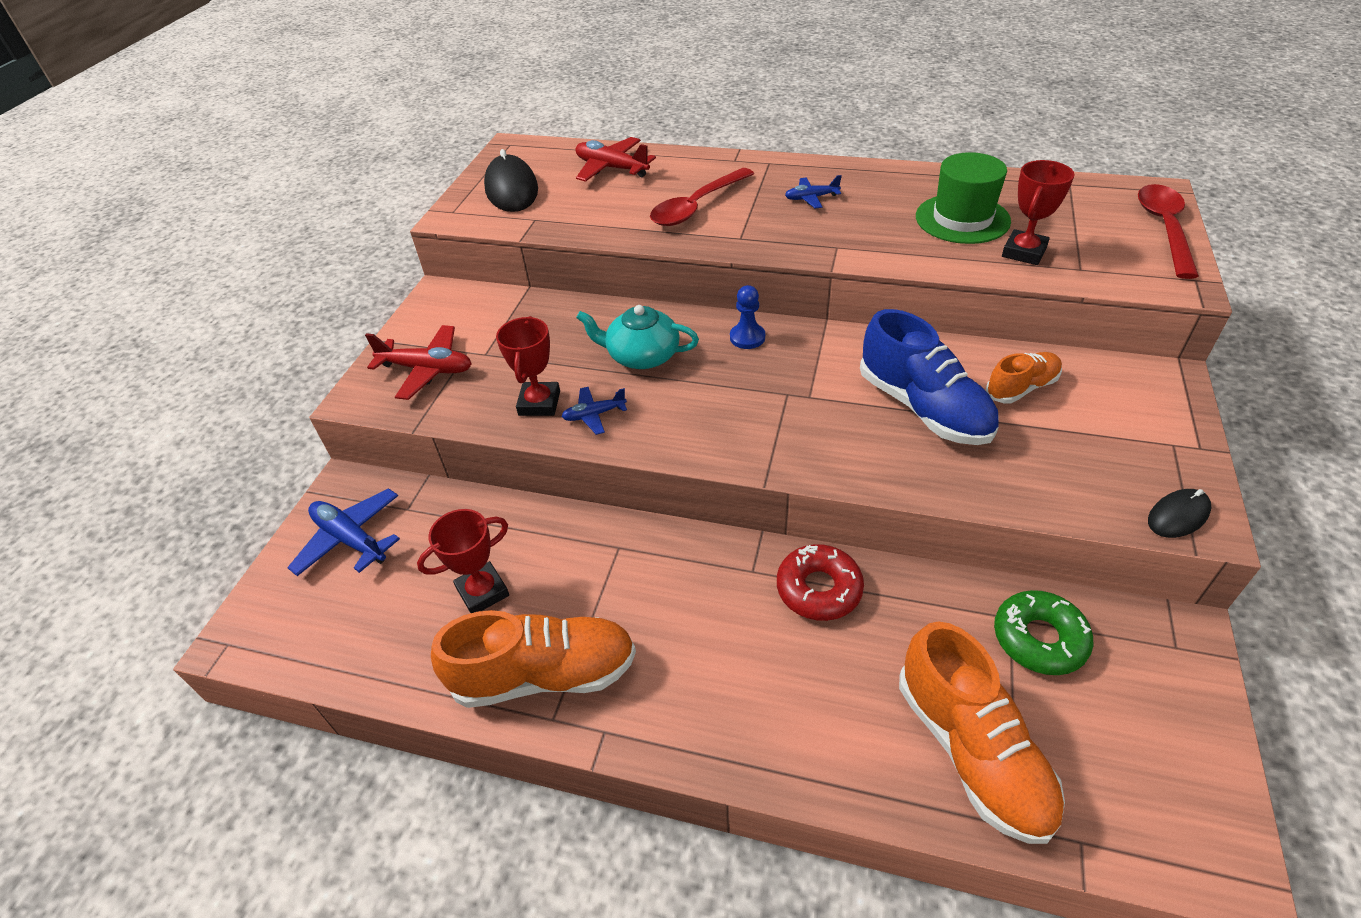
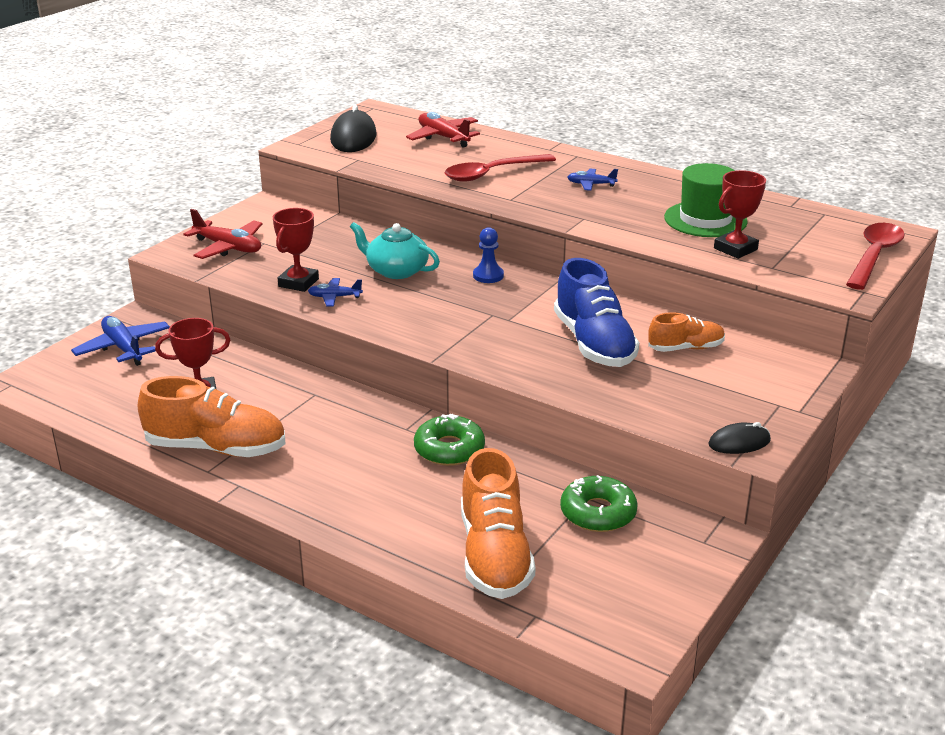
camera: 15 degrees right, 15 degrees down
red donut [777,544,864,621] -> green donut [414,414,485,466]

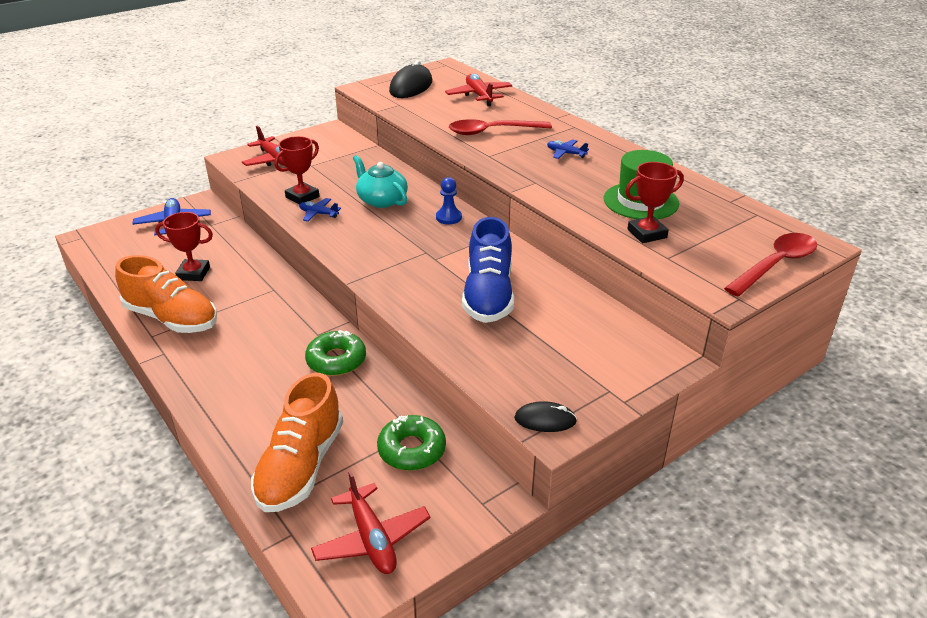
camera: 20 degrees right, 5 degrees up
orange shoe [648,312,725,352] -> none
none -> red plane [311,470,431,574]

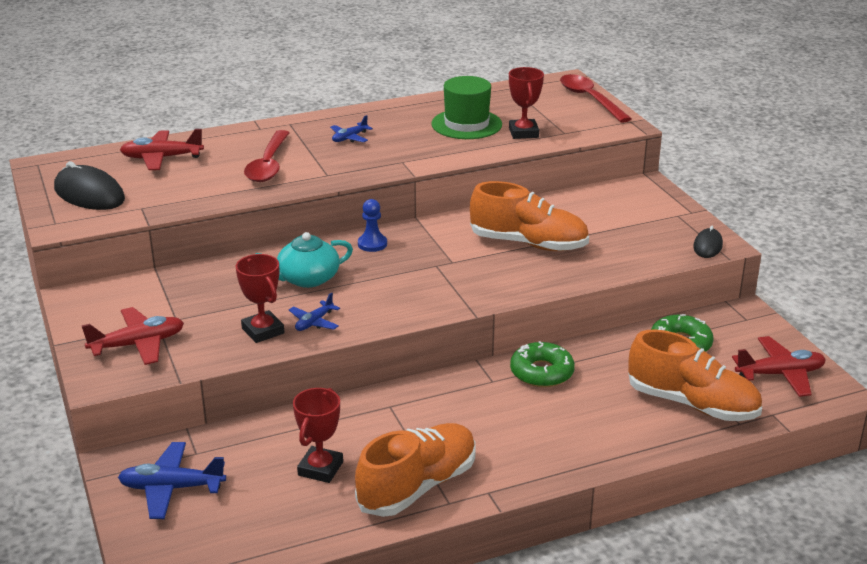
camera: 75 degrees left, 5 degrees down
blue shoe [462,217,514,323] -> orange shoe [470,181,589,251]

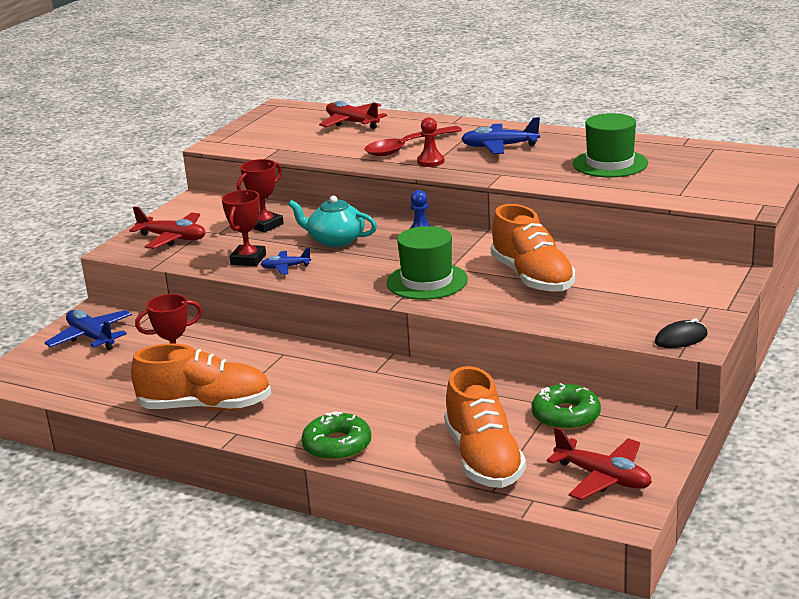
camera: 50 degrees right, 5 degrees down
black mouse [54,161,125,210] -> none
blue plane [330,115,373,143] -> blue plane [461,117,540,154], size x1.71
red trophy [509,67,544,139] -> red trophy moved to [237,159,284,233]
green donut [510,341,575,388] -> green donut moved to [301,411,371,461]
red spoon [560,74,632,123] -> none
none -> green hat [387,226,468,300]
none -> red pawn [417,117,444,167]

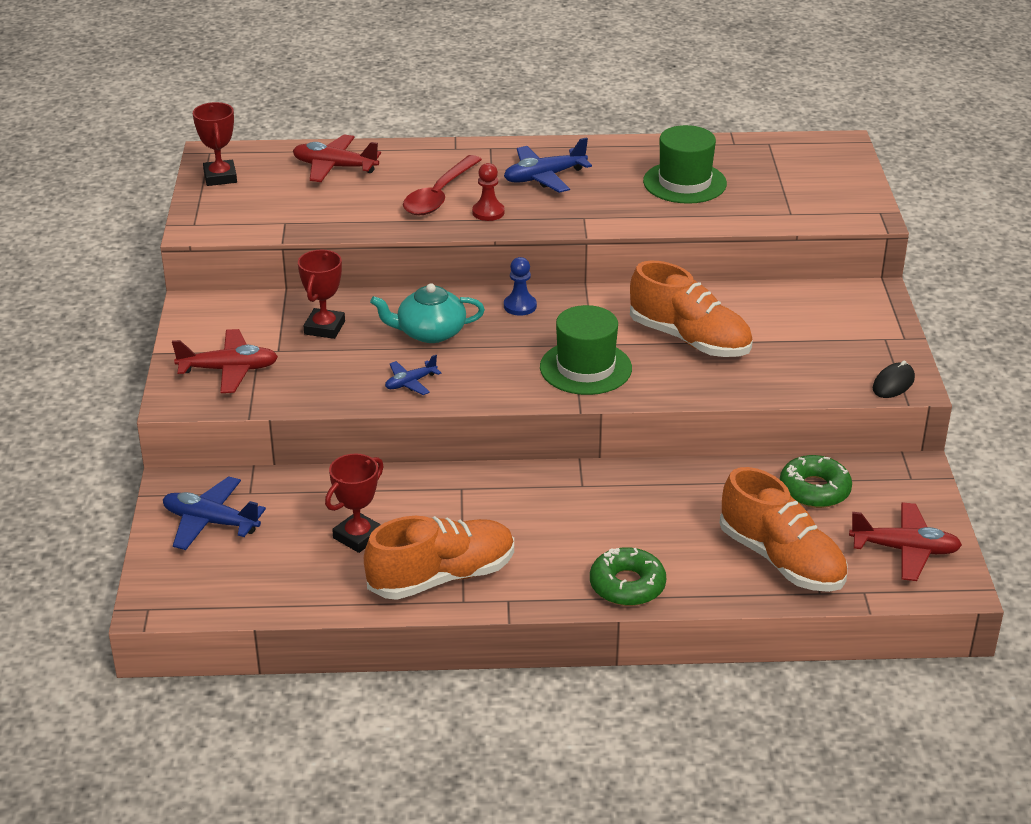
camera: 30 degrees left, 10 degrees up
red trophy [222,190,266,266] -> red trophy moved to [193,102,237,186]

